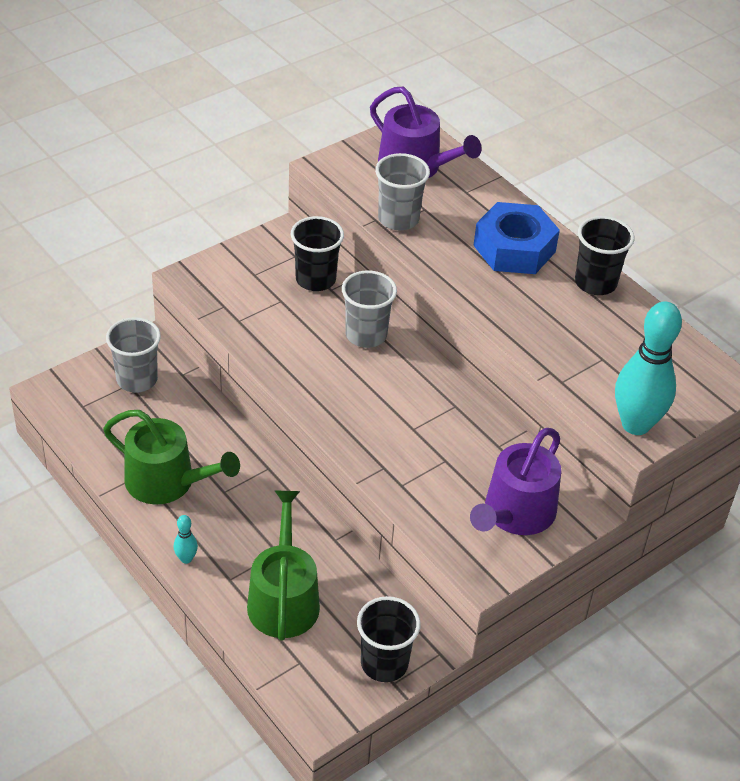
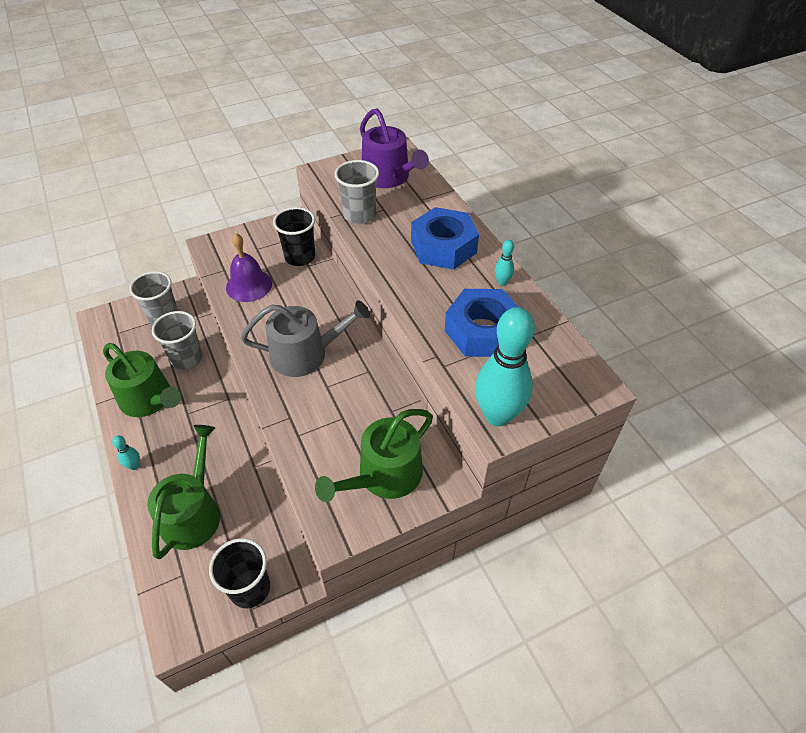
camera: 15 degrees right, 5 degrees up
grey cup [342,270,397,348] -> grey cup moved to [152,311,203,369]
purple watering can [470,428,561,535] -> green watering can [315,409,433,502]
black cup [575,216,634,295] -> turquoise bowling pin [495,240,514,285]
none -> purple bell [226,233,272,302]
none -> grey watering can [241,300,370,377]
none -> blue nut [445,289,518,357]

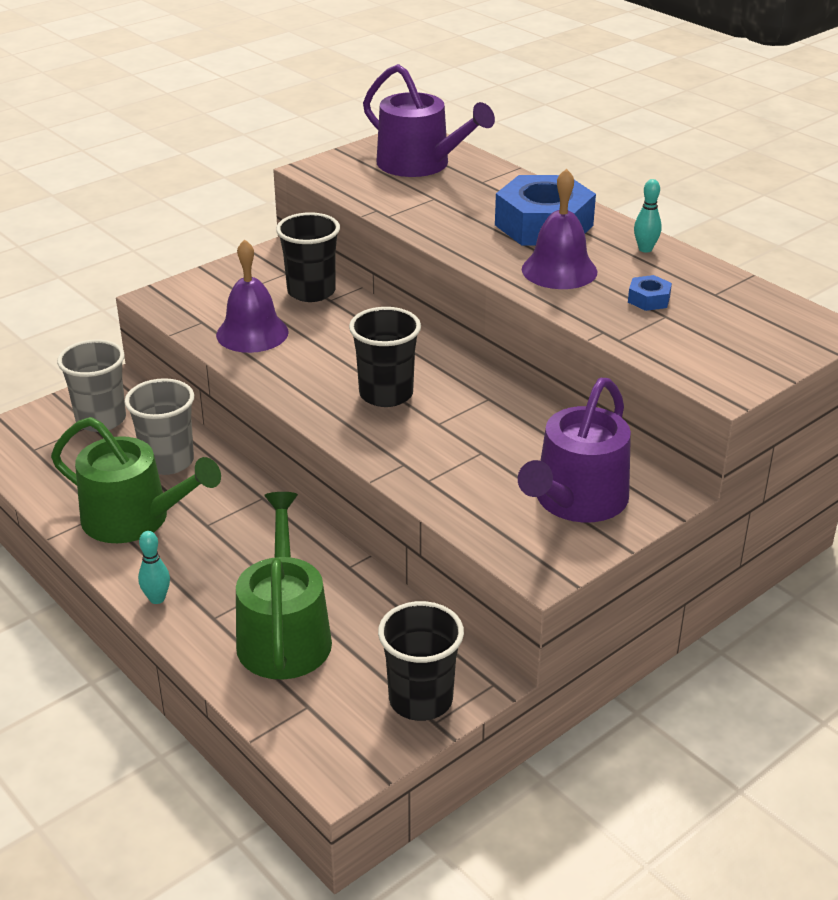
camera: 15 degrees left, 15 degrees down
grey watering can [241,300,370,377] -> black cup [349,307,421,407]
green watering can [315,409,433,502] -> purple watering can [518,378,631,523]
grey cup [334,160,379,224] -> none
blue nut [445,289,518,357] -> blue nut [628,275,672,311], size x0.42
turquoise bowling pin [475,307,535,426] -> none
none -> purple bell [522,168,597,289]

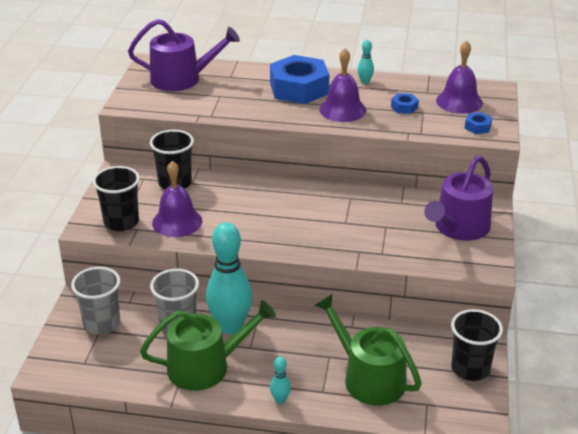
camera: 40 degrees left, 0 degrees up
black cup [349,307,421,407] -> black cup moved to [93,166,140,231]
purple watering can [518,378,631,523] -> purple watering can turned 45 degrees clockwise [424,156,493,241]
none -> turquoise bowling pin [206,222,253,334]
none -> purple bell [436,40,483,114]
none -> blue nut [465,112,492,134]

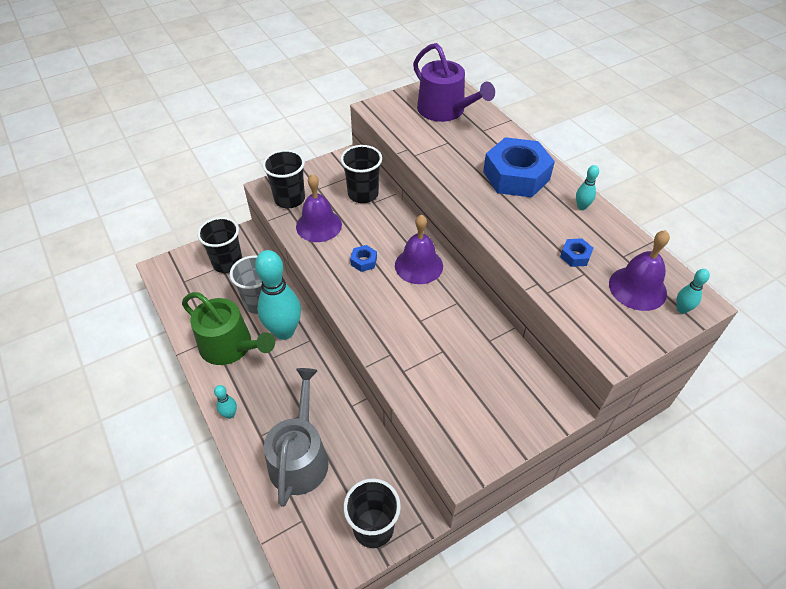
camera: 50 degrees right, 15 degrees up
grey cup [71,267,120,334] -> black cup [197,217,242,273]
green watering can [314,294,422,406] -> grey watering can [264,368,328,507]
purple bell [319,48,366,122] -> purple bell moved to [395,215,443,284]
purple watering can [424,156,493,241] -> none
blue nut [465,112,492,134] -> blue nut moved to [350,245,377,272]
none -> turquoise bowling pin [676,269,710,314]

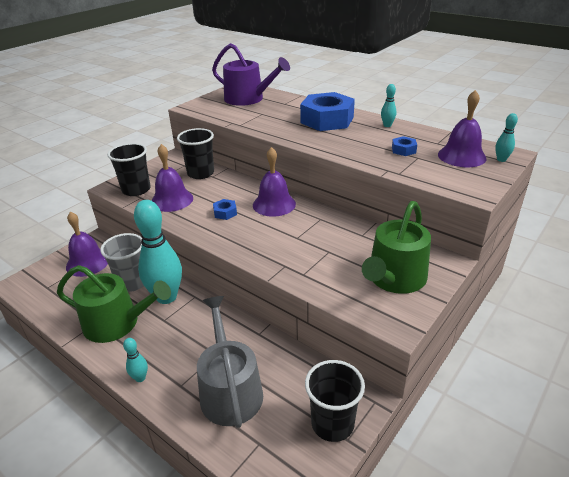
camera: 20 degrees left, 15 degrees down
black cup [197,217,242,273] -> purple bell [66,212,108,277]
none -> green watering can [362,201,431,294]

